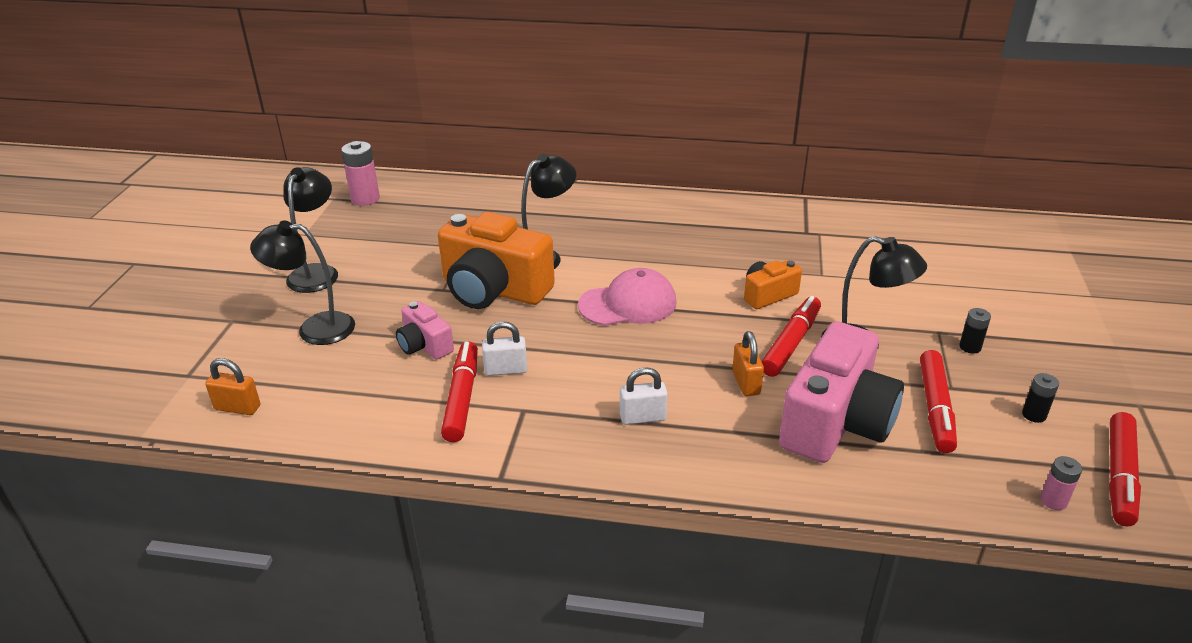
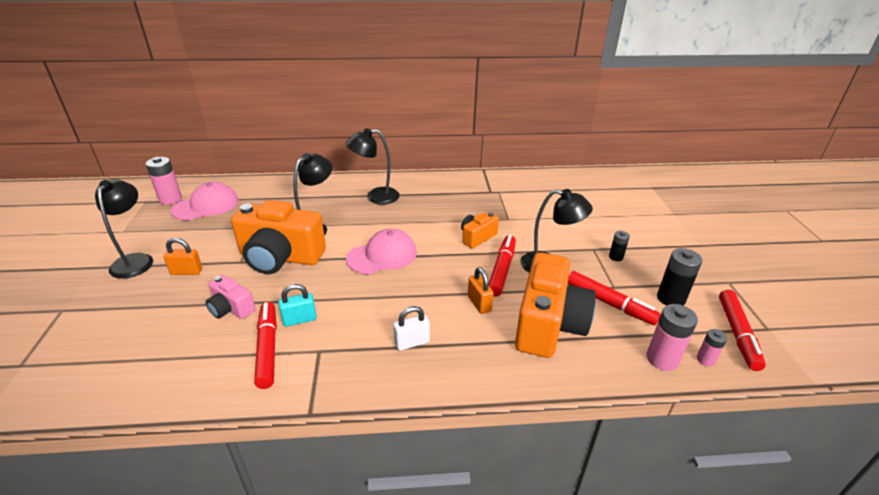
camera: 15 degrees left, 0 degrees up
orange padlock [205,358,260,415] -> orange padlock moved to [163,238,202,275]
black lamp [250,221,355,345] -> black lamp moved to [346,128,400,204]
white padlock [482,321,527,376] -> turquoise padlock [278,284,317,327]
pink camera [779,321,904,463] -> orange camera [515,252,596,358]
red marker [920,350,957,453] -> red marker turned 45 degrees counterclockwise [568,271,661,325]
black battery [1022,373,1059,423] -> black battery [657,248,702,306], size x1.75
none -> pink cap [171,182,238,220]
none -> pink battery [646,304,698,371]

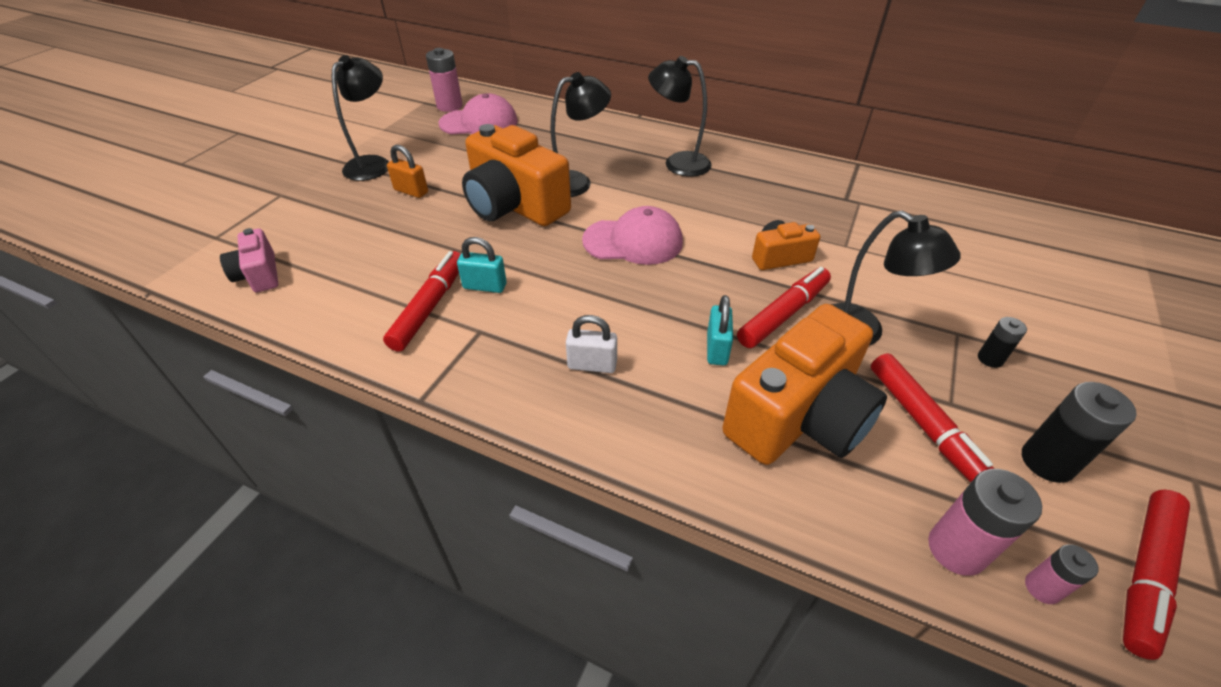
camera: 30 degrees right, 10 degrees up
pink camera [206,275,256,319] -> pink camera moved to [220,228,278,292]
orange padlock [468,267,494,314] -> turquoise padlock [707,295,733,365]

